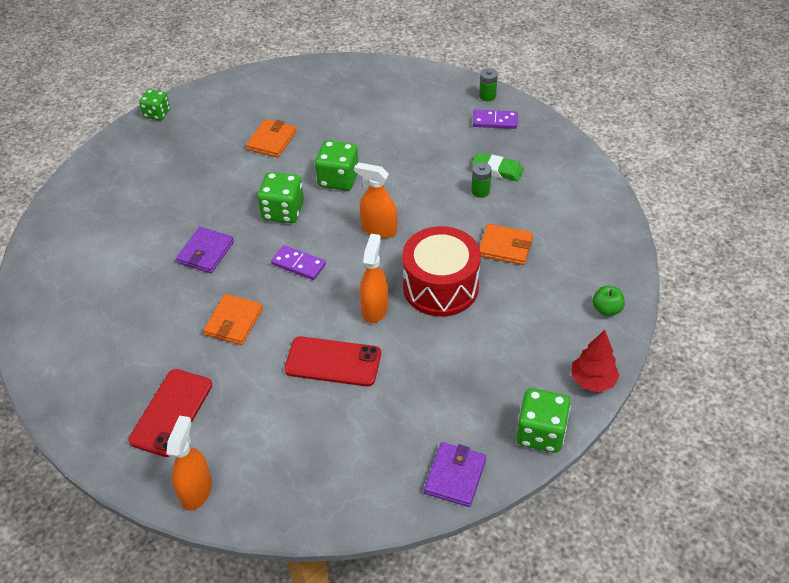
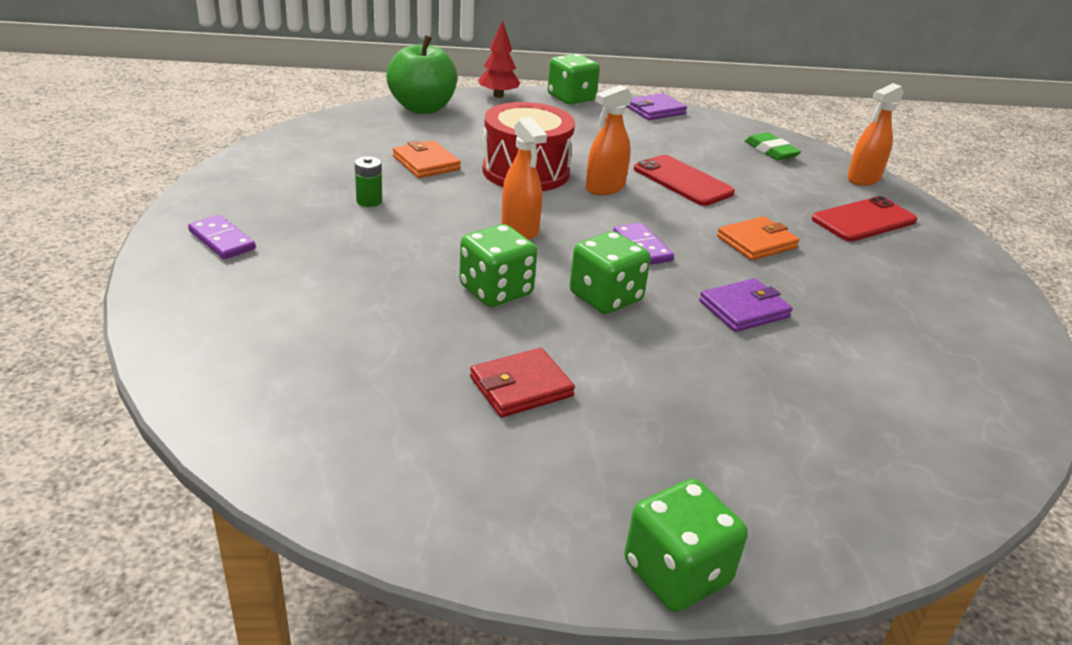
camera: 145 degrees left, 15 degrees down
green dice [139,89,170,121] -> green dice [624,479,748,612], size x1.51
orange wallet [246,119,296,158] -> red wallet [470,348,575,418]
green eraser [472,153,524,181] -> green eraser moved to [745,132,802,160]
green battery [479,68,498,102] -> none
green apple [592,285,625,316] -> green apple [386,35,457,114], size x2.22

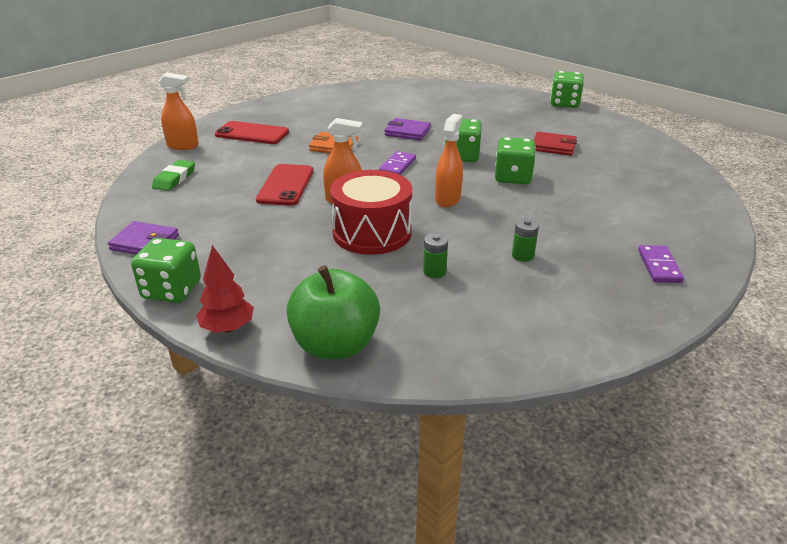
camera: 130 degrees left, 0 degrees up
orange wallet [393,140,461,178] -> green battery [423,233,448,278]

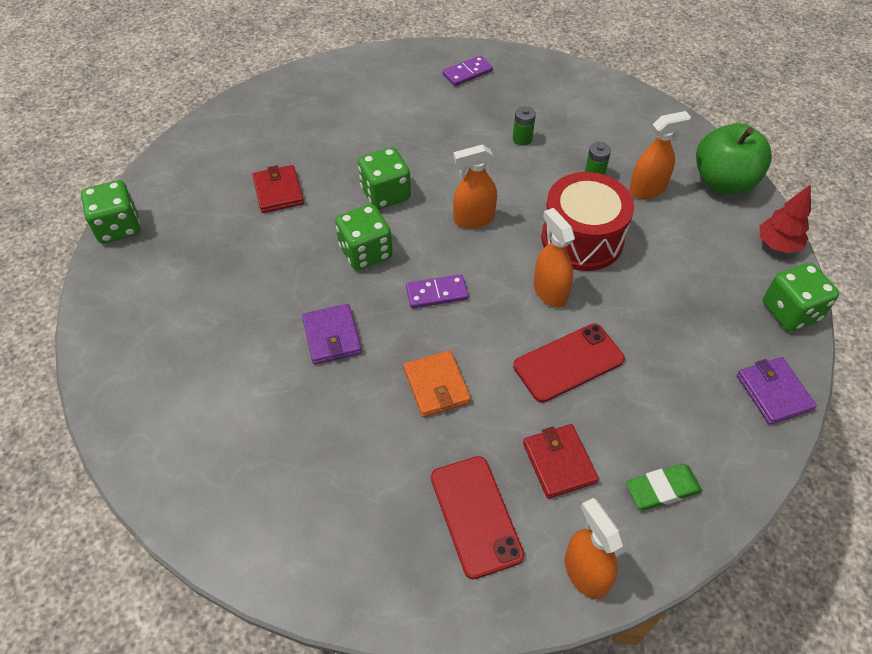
camera: 125 degrees left, 20 degrees up
none -> red wallet [523,424,599,499]
none -> orange spray bottle [629,111,691,199]

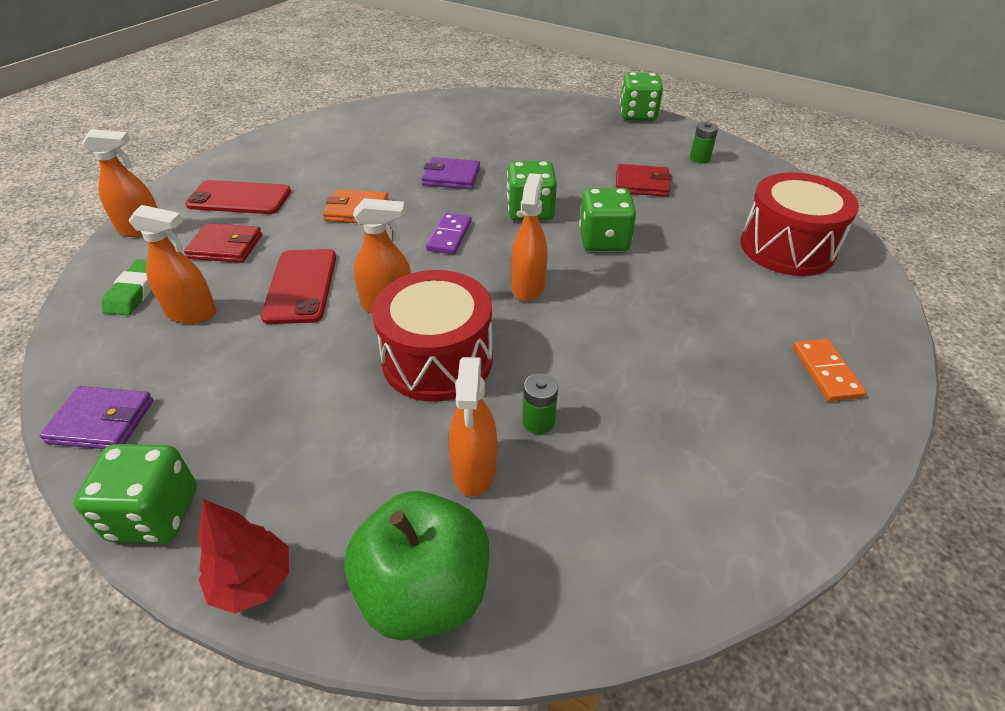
camera: 115 degrees right, 10 degrees down
purple domino [442,55,493,86] -> orange domino [793,339,866,401]
green battery [513,106,536,146] -> green battery moved to [690,122,718,164]
none -> orange spray bottle [128,205,217,324]
none -> red drum [740,172,859,276]

